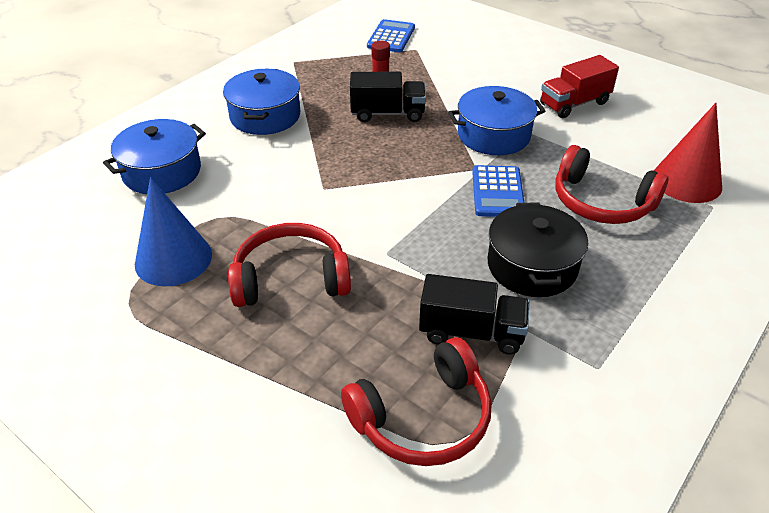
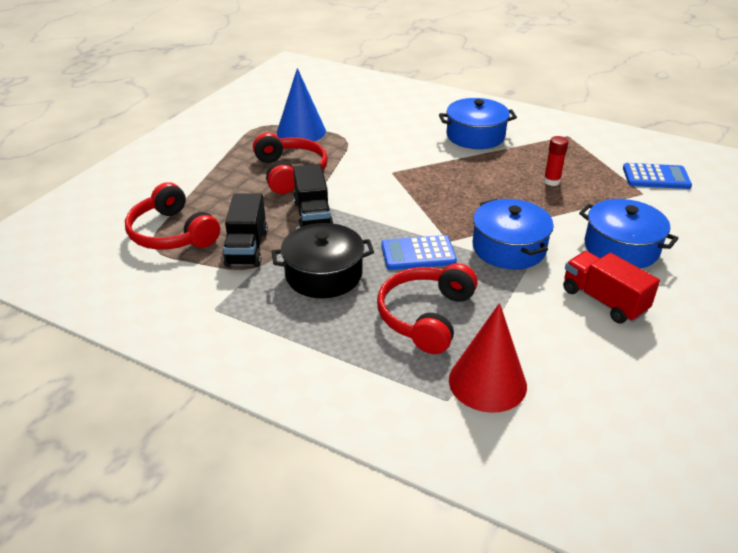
camera: 80 degrees right, 5 degrees down
blue pot [103,119,206,194] -> blue pot moved to [579,199,679,268]
black truck [350,72,426,122] -> black truck moved to [293,164,334,228]

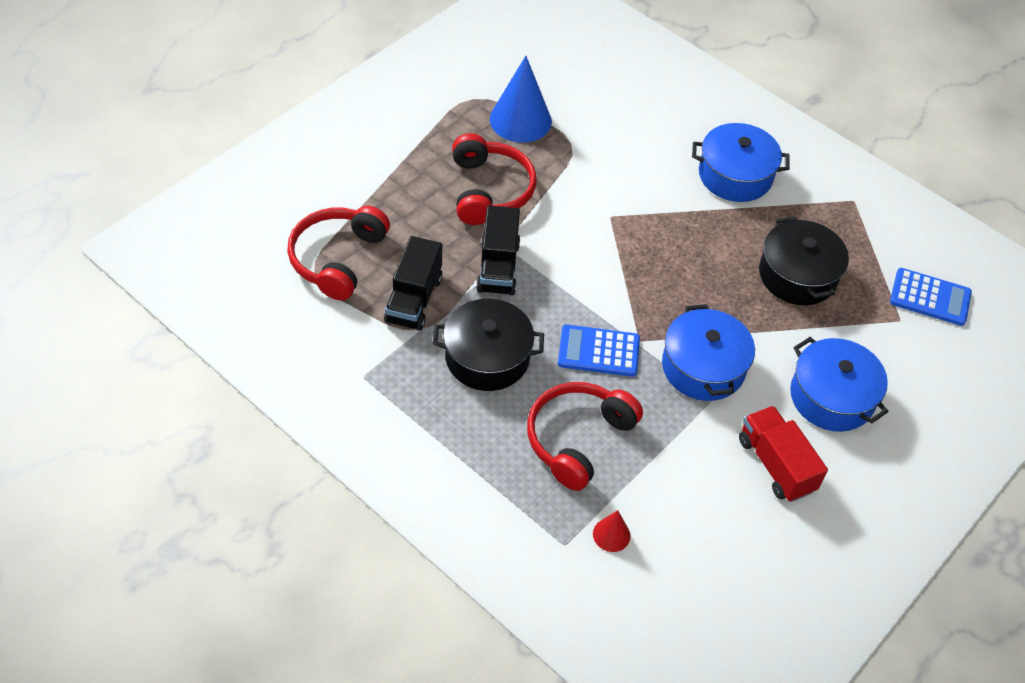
camera: 10 degrees right, 15 degrees up
red headphones [125,182,220,250] -> red headphones turned 45 degrees clockwise [287,206,390,300]
red cone [449,303,527,413] -> red cone [593,510,631,552], size x0.48
red glue stick [544,136,568,186] -> black pot [759,216,849,305]

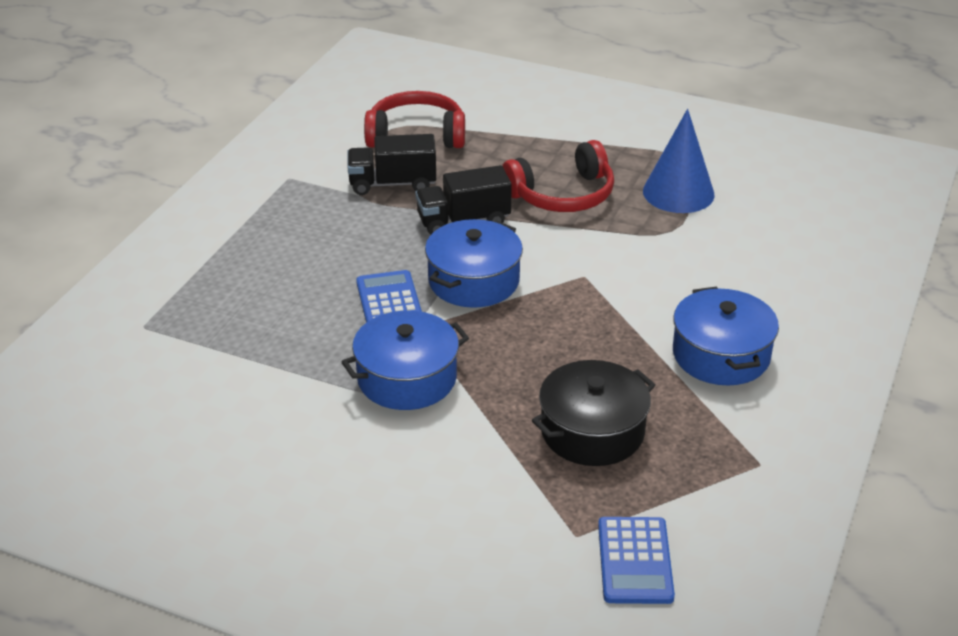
camera: 75 degrees right, 15 degrees down
black pot [433,299,544,391] -> none
red headphones [527,382,643,491] -> none
red cone [593,510,631,552] -> none
red truck [739,406,828,502] -> none
blue pot [790,337,888,432] -> blue pot moved to [425,219,523,308]

